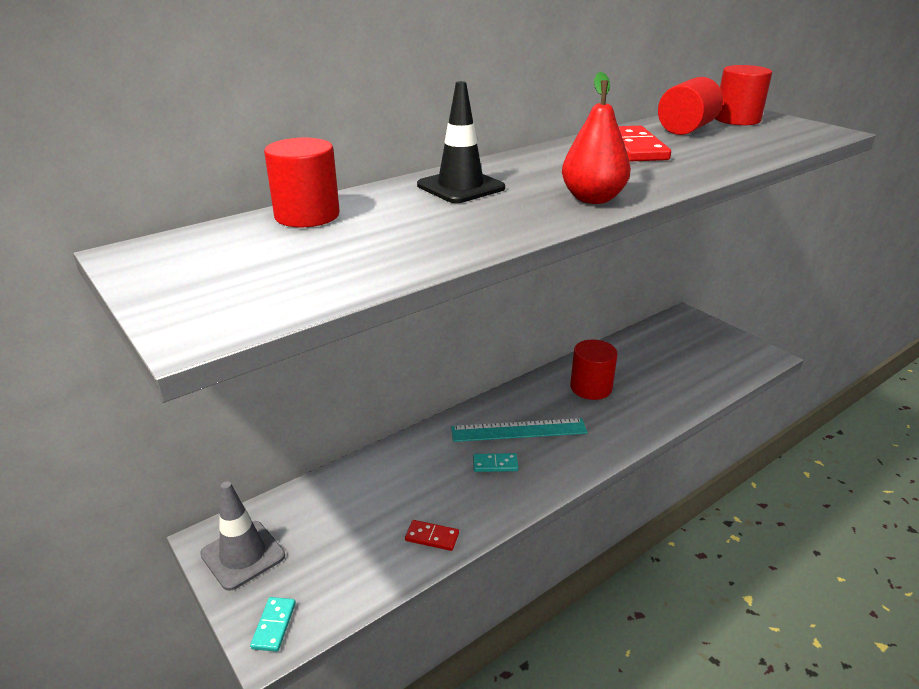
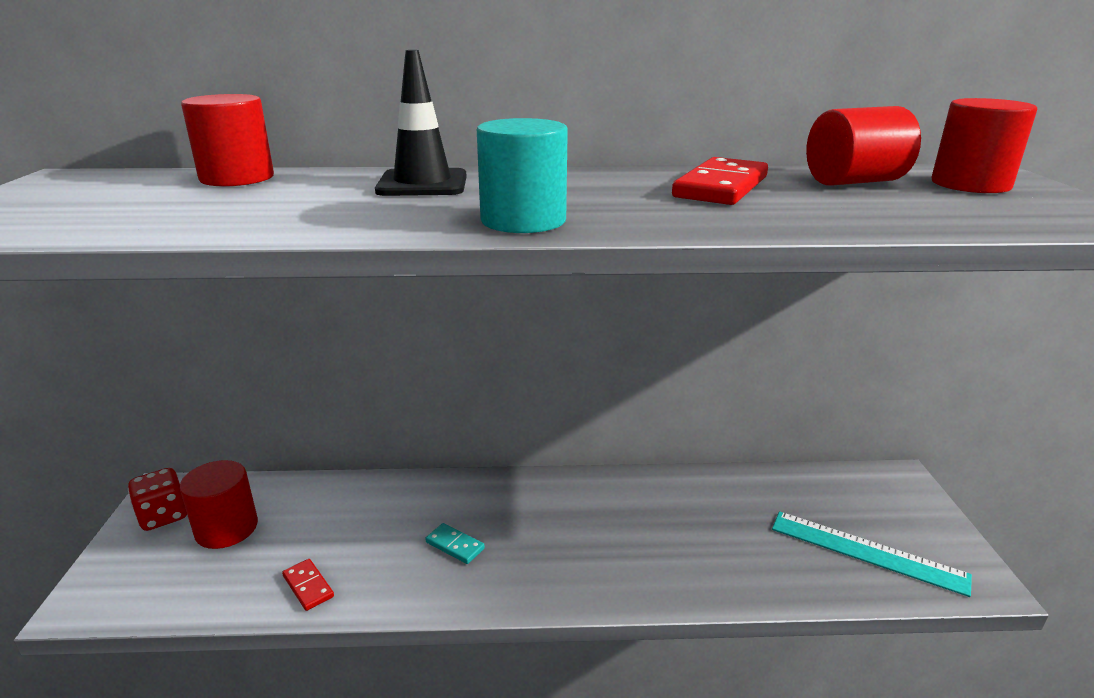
camera: 35 degrees right, 5 degrees down
grey traffic cone [200,481,285,591] -> red dice [128,468,187,531]
turquoise domino [250,597,296,652] -> none
turquoise ruler [451,418,588,442] -> turquoise ruler moved to [772,511,972,597]
red pear [562,72,631,204] -> turquoise cylinder [477,118,568,233]
red cylinder [570,340,617,400] -> red cylinder moved to [179,460,258,549]

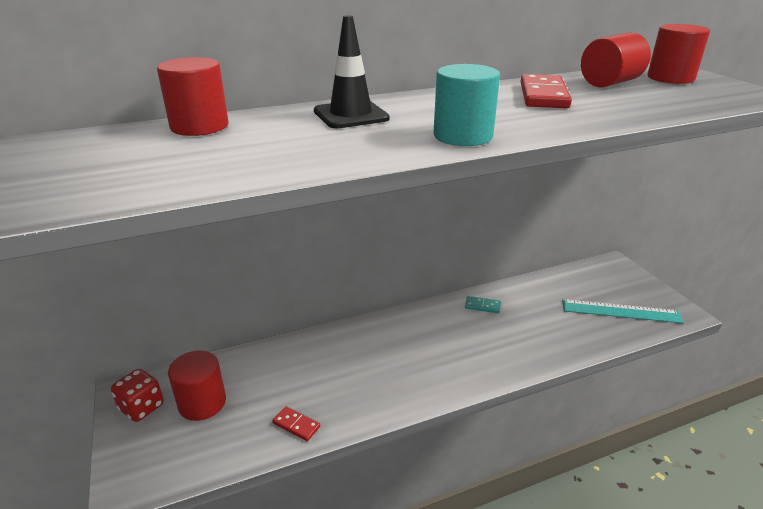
camera: 20 degrees left, 5 degrees up
turquoise domino [425,523,485,564] -> turquoise domino moved to [465,296,501,313]

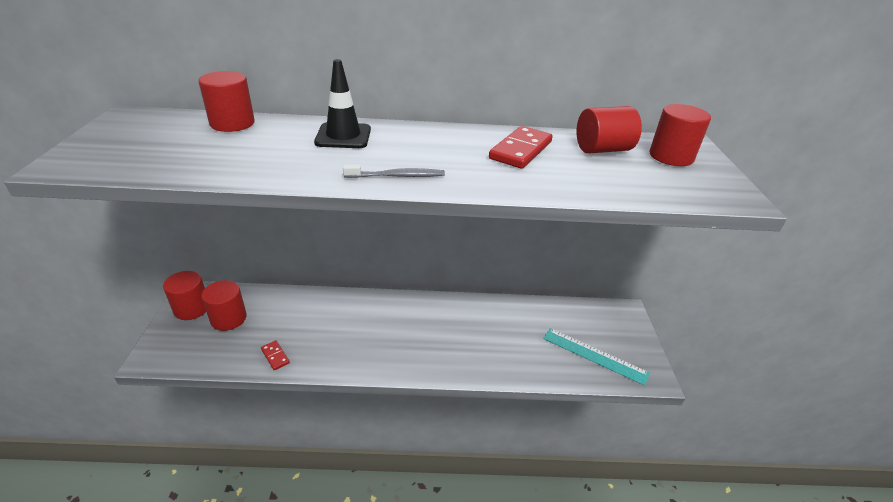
camera: 20 degrees right, 5 degrees up
red dice [111,369,164,422] -> red cylinder [163,271,206,320]
turquoise cylinder [433,64,500,146] -> grey toothbrush [343,165,445,178]
turquoise domino [465,296,501,313] -> none

